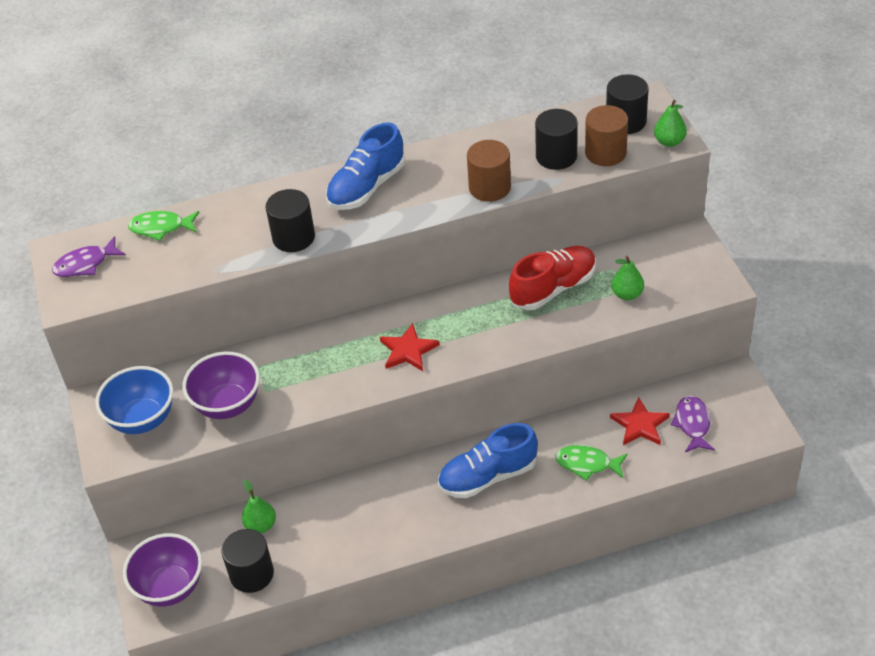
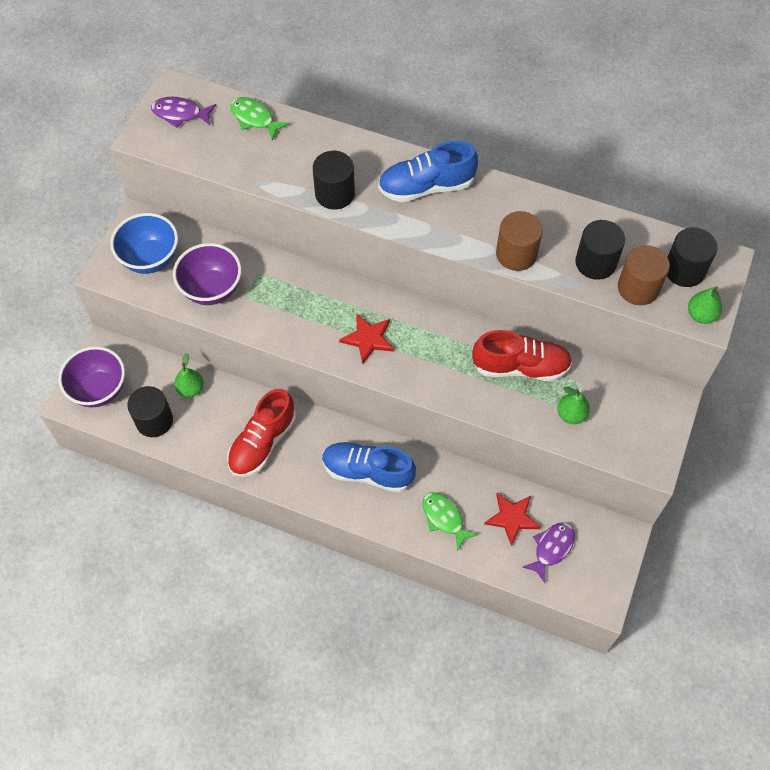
camera: 35 degrees right, 15 degrees up
none -> red shoe [227,389,296,477]

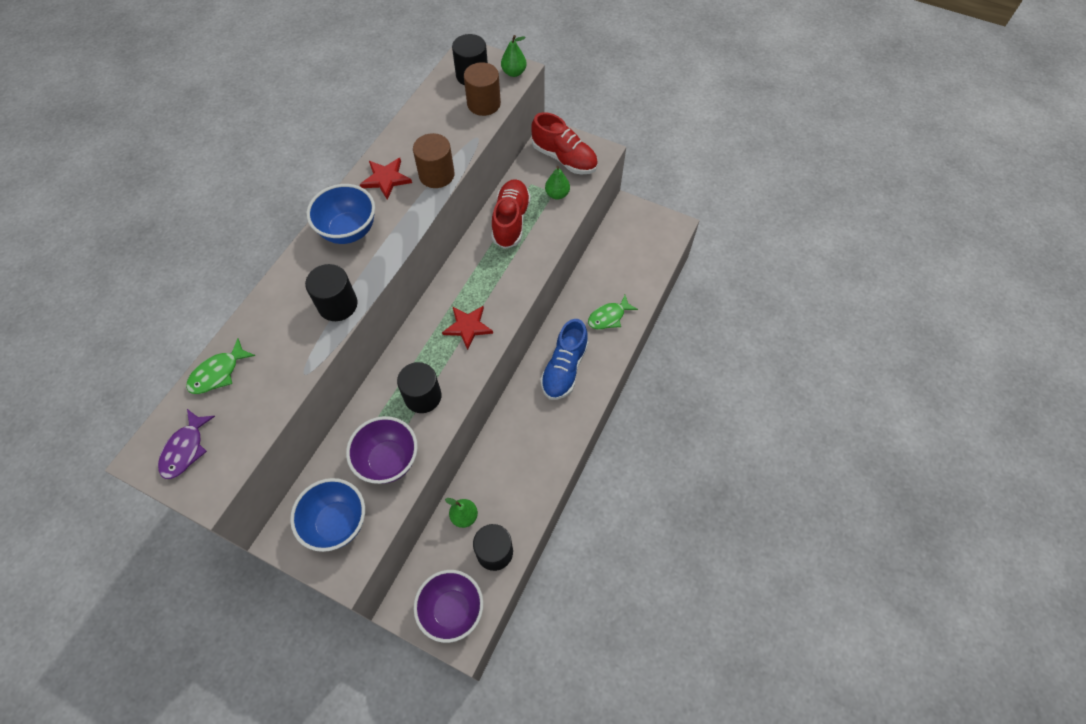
camera: 85 degrees left, 0 degrees up
red shoe [227,389,296,477] -> red shoe moved to [531,112,598,174]
blue shoe [378,141,478,202] -> blue bowl [307,184,375,244]
red star [484,493,541,546] -> red star moved to [360,158,412,200]
purple fish [522,522,575,583] -> none
black cylinder [575,220,625,280] -> black cylinder moved to [397,362,441,413]

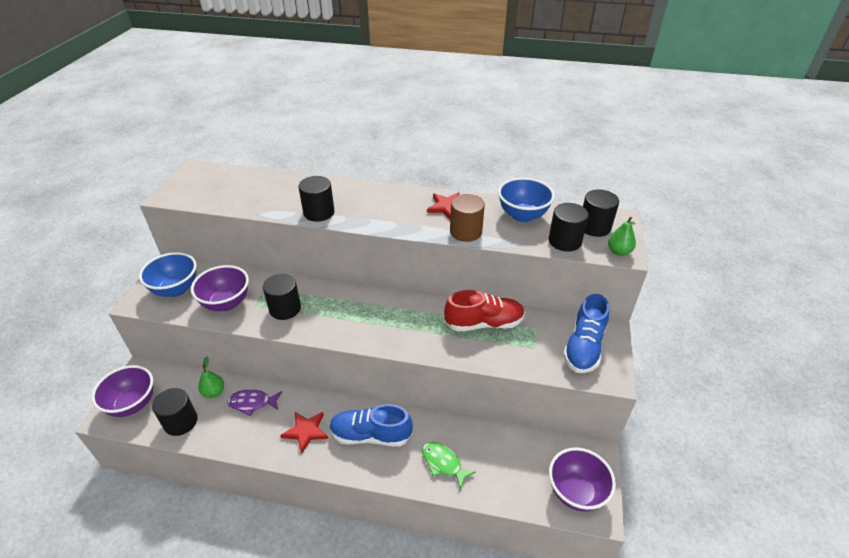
camera: 75 degrees right, 20 degrees down
purple fish [158,409,215,479] -> purple fish moved to [227,389,282,416]
green fish [186,338,256,394] -> none
blue bowl [307,184,375,244] -> blue bowl moved to [498,177,555,222]
red star [442,306,493,350] -> red star moved to [280,412,328,454]
brown cylinder [464,62,501,116] -> black cylinder [549,203,589,251]
red shoe [531,112,598,174] -> blue shoe [563,294,609,373]
green pear [545,166,570,200] -> none
none -> purple bowl [549,447,616,512]

